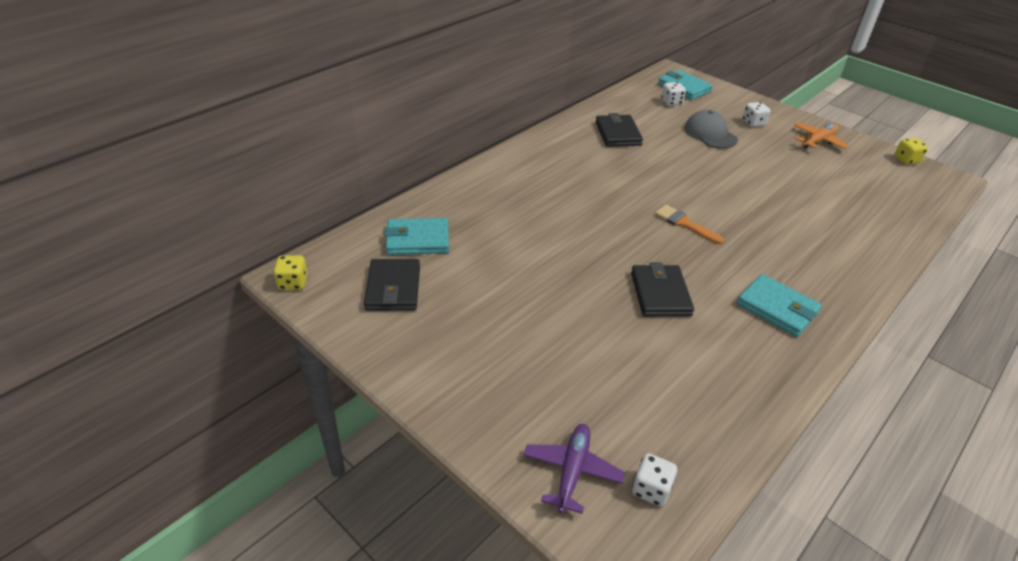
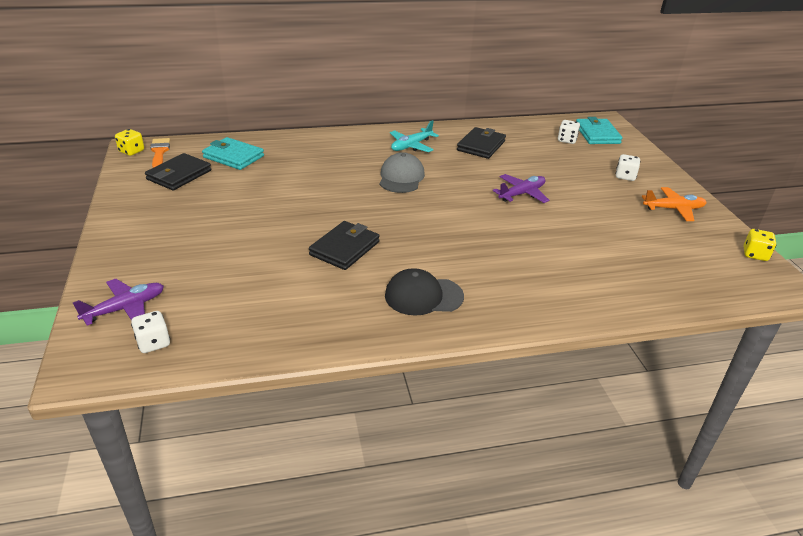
camera: 35 degrees right, 5 degrees down
orange brush [655,205,724,244] -> orange brush moved to [150,138,170,168]
grey cap [685,110,738,149] -> grey cap moved to [380,152,425,193]
turquoise wallet [737,274,822,337] -> black cap [385,268,464,316]
none -> turquoise plane [390,120,439,152]
none -> purple plane [493,174,549,203]

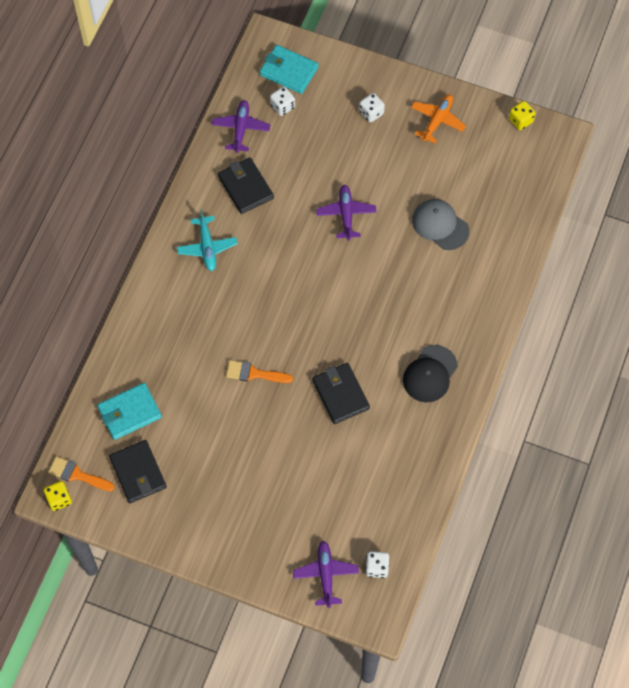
camera: 55 degrees left, 30 degrees up
grey cap [380,152,425,193] -> grey cap moved to [412,199,469,250]
none -> purple plane [212,100,270,153]
none -> orange brush [226,360,293,383]

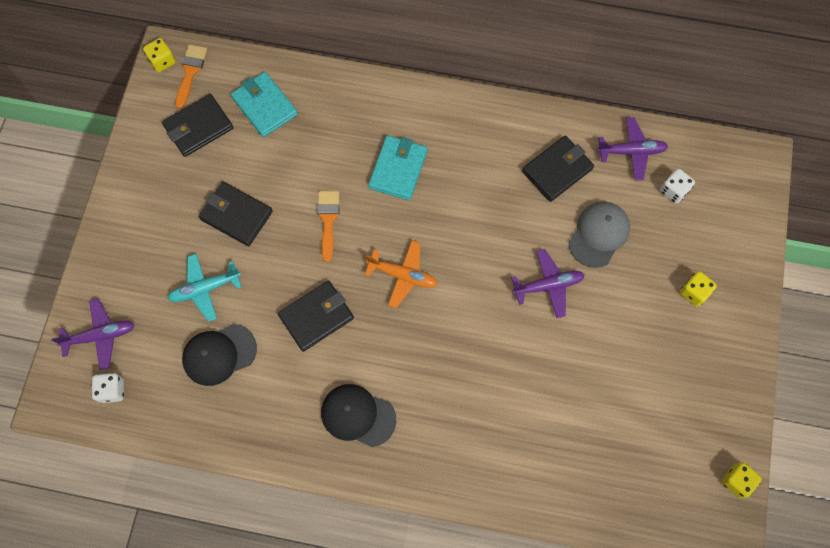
camera: 80 degrees right, 5 degrees up
turquoise plane [177,210,238,271] -> turquoise plane moved to [168,254,241,322]
turquoise wallet [260,45,318,94] -> turquoise wallet moved to [368,136,427,200]
white dice [359,93,385,122] -> yellow dice [680,271,717,307]
orange plane [411,94,466,144] -> orange plane moved to [364,240,438,308]
grey cap [412,199,469,250] -> grey cap moved to [568,202,630,268]
none -> black cap [182,324,257,386]
none -> black wallet [199,182,273,246]

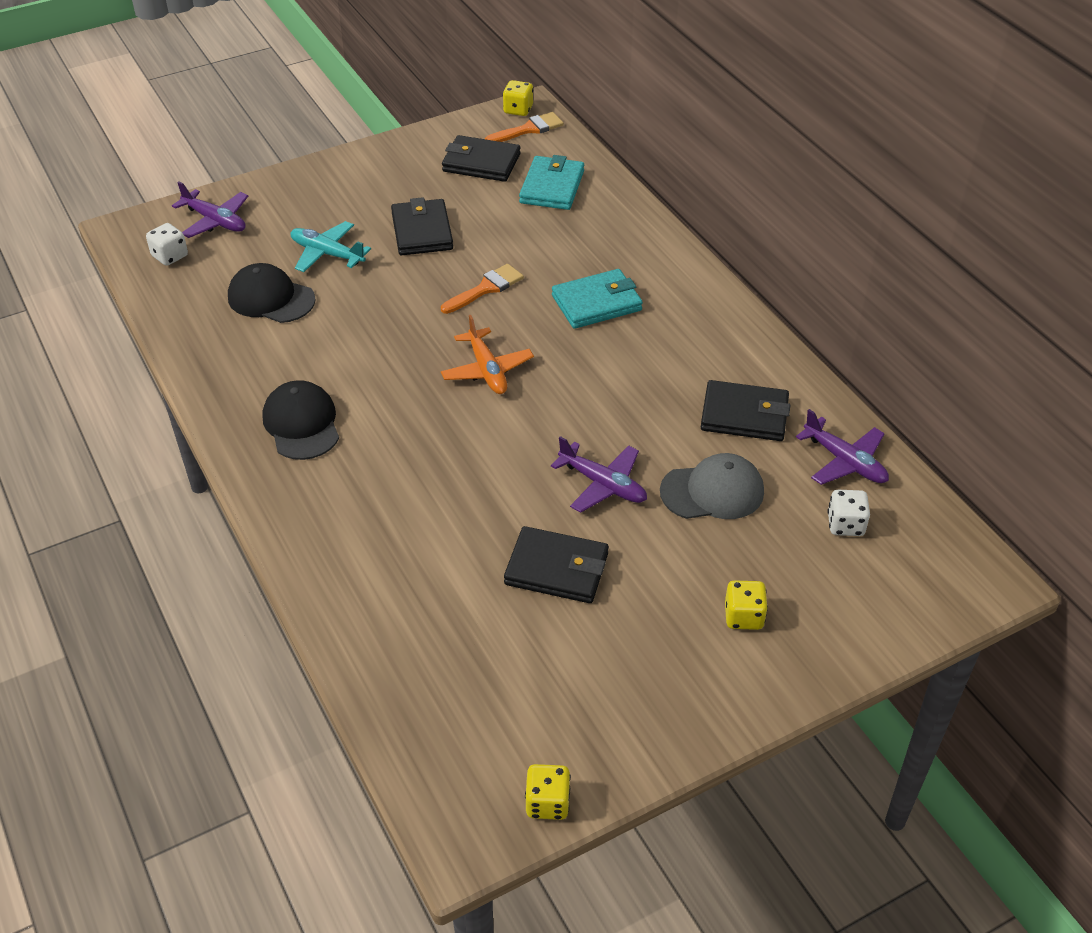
camera: 50 degrees right, 25 degrees down
black wallet [278,281,354,352] -> black wallet moved to [504,526,609,603]

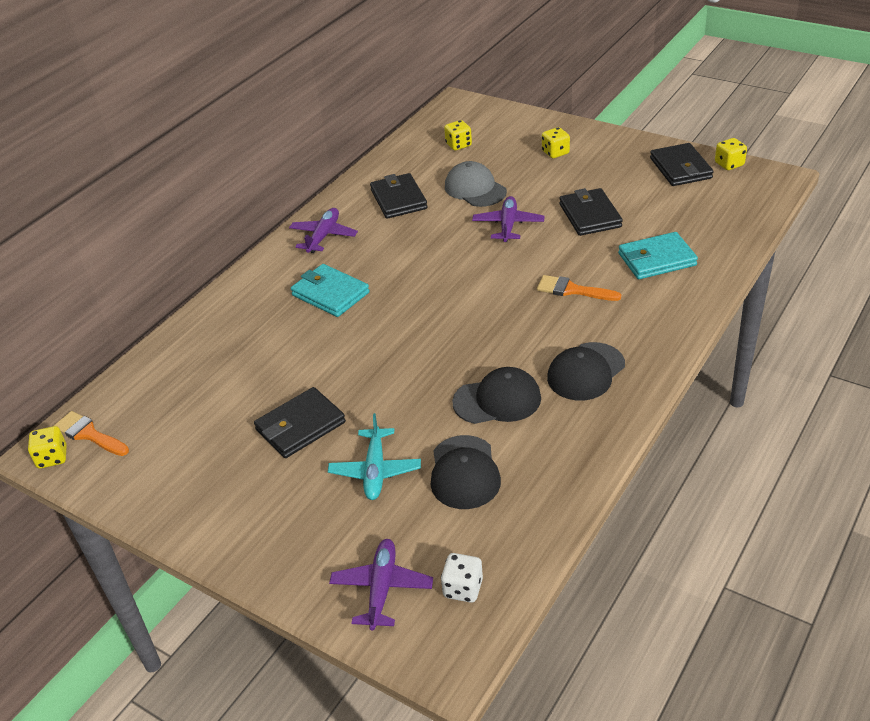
camera: 115 degrees left, 5 degrees down
orange brush [441,264,524,314] -> orange brush moved to [537,275,621,301]
orange plane [441,315,534,394] -> none
black wallet [442,135,521,182] -> black wallet moved to [650,143,714,186]
turquoise wallet [519,155,584,210] -> turquoise wallet moved to [618,232,698,279]
purple plane [796,409,889,485] -> purple plane moved to [289,208,358,253]
white dice [827,490,870,536] -> yellow dice [444,120,472,150]
none -> black cap [452,367,541,424]

